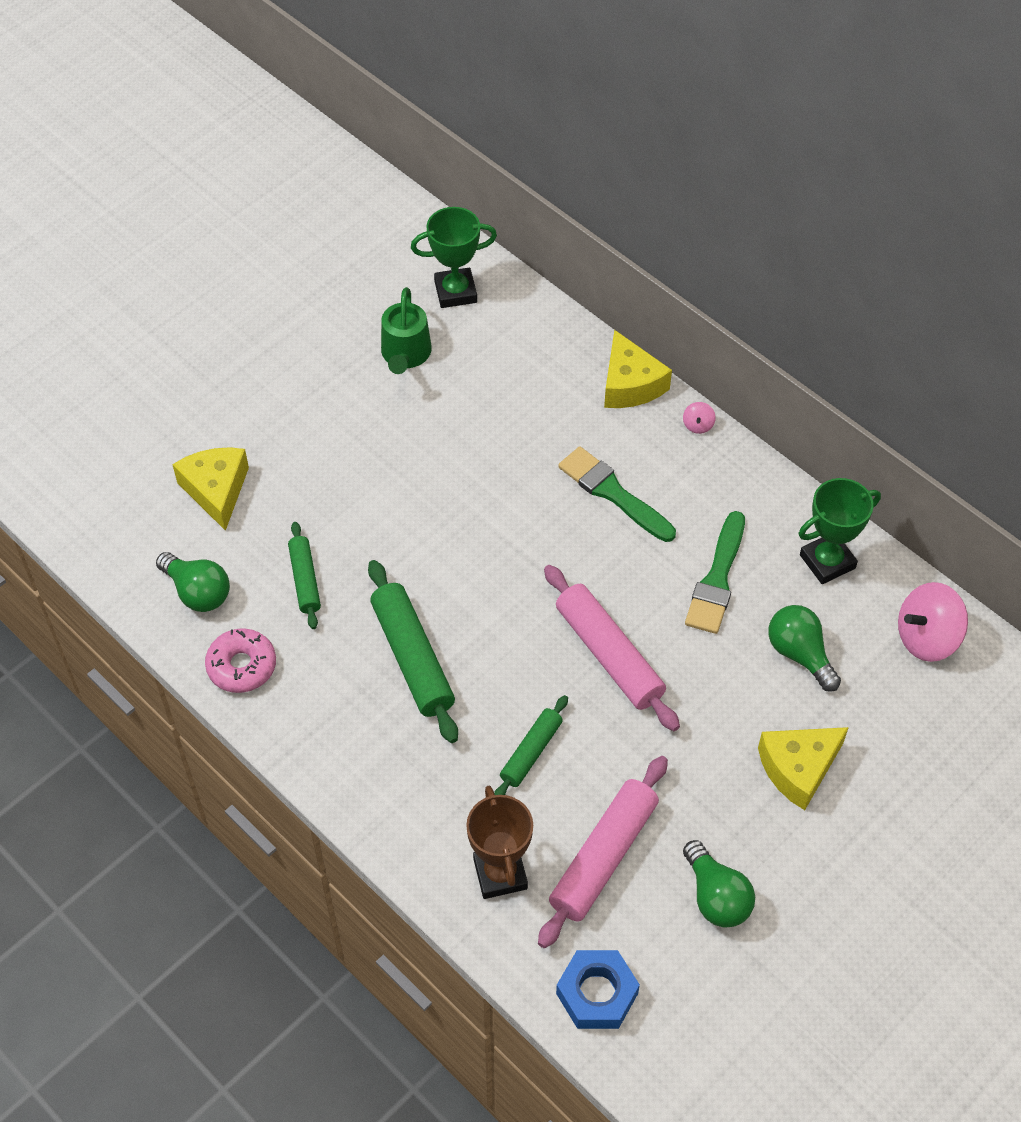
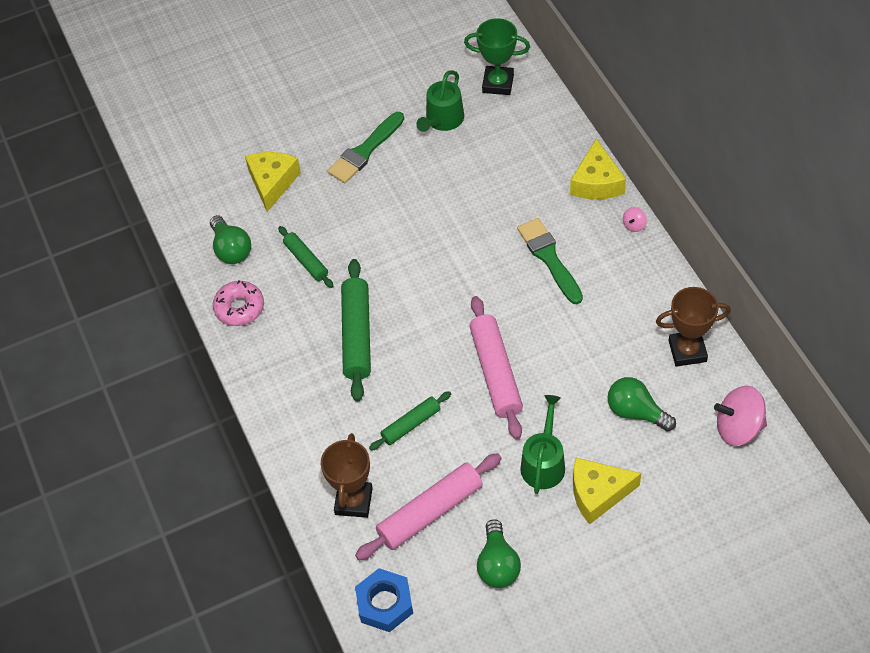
camera: 25 degrees right, 0 degrees up
green rolling pin [288,522,321,629] -> green rolling pin turned 45 degrees counterclockwise [278,226,333,288]
green brush [685,511,745,634] -> green brush moved to [328,112,404,183]
green light bulb [769,605,841,692] -> green light bulb turned 45 degrees counterclockwise [607,377,676,431]
green trophy [799,478,881,584] -> brown trophy [656,287,731,367]
none -> green watering can [520,395,565,494]

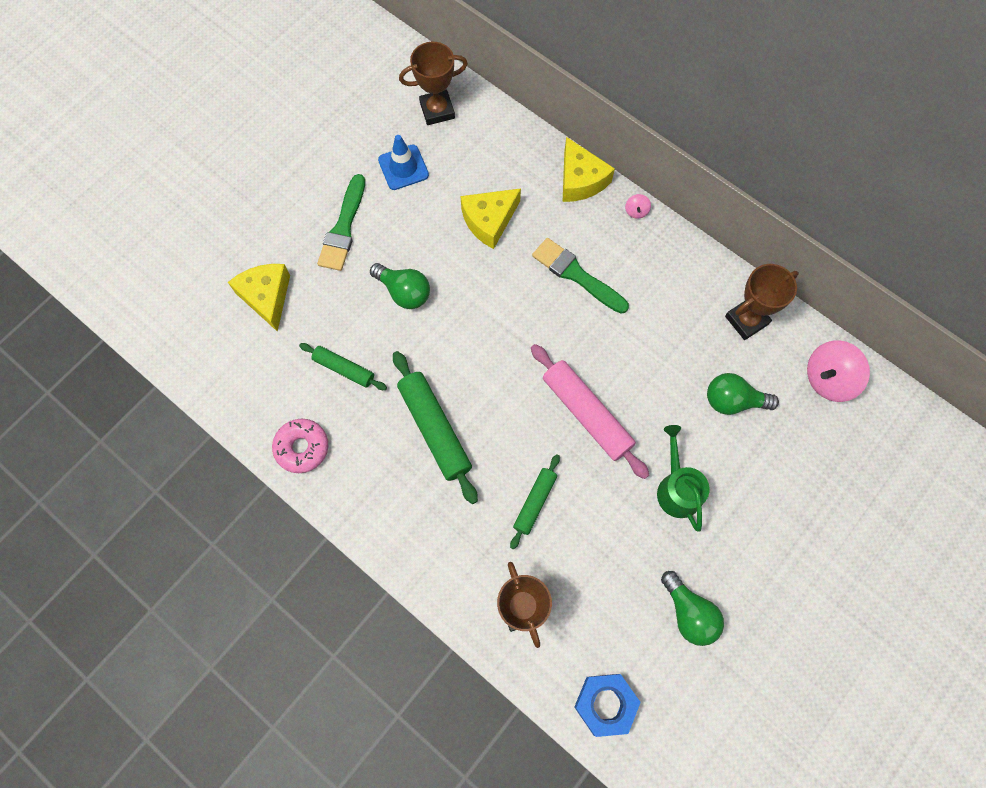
camera: 30 degrees left, 15 degrees up
green light bulb [210,215,251,264] -> green light bulb moved to [370,263,430,309]
pink rolling pin [355,453,501,560] -> none
green watering can [416,70,464,132] -> blue traffic cone [378,135,429,190]
green trophy [464,18,530,95] -> brown trophy [399,42,468,125]
yellow cheese [573,457,641,524] -> yellow cheese moved to [461,188,521,249]

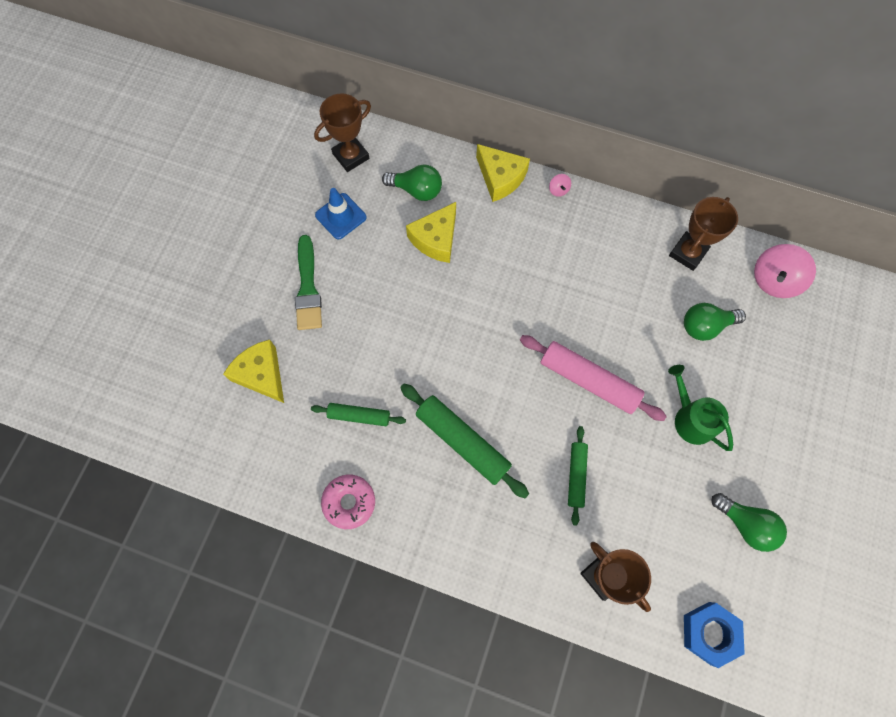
camera: 20 degrees left, 0 degrees up
green light bulb [370,263,430,309] -> green light bulb moved to [382,164,442,201]
green brush [532,238,629,314] -> none

